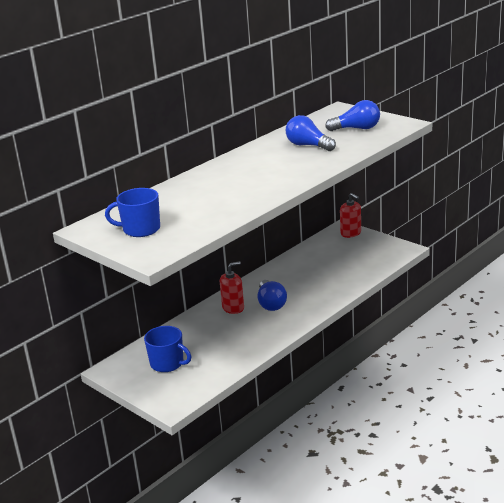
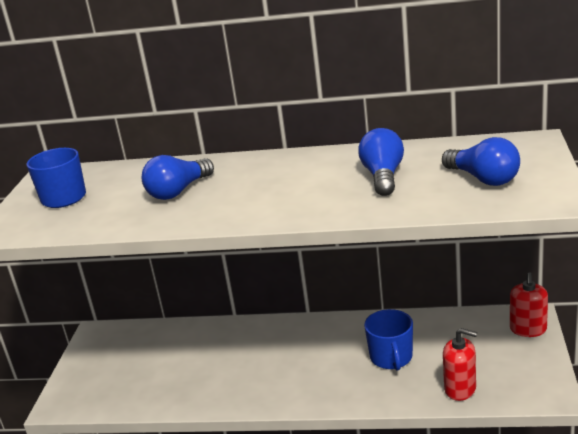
camera: 55 degrees right, 0 degrees up
blue mug [144,326,191,372] -> blue mug moved to [364,309,413,371]
red soap dispenser [220,261,244,314] -> red soap dispenser moved to [443,328,477,401]
blue light bulb [258,280,287,311] -> blue light bulb moved to [142,155,214,200]

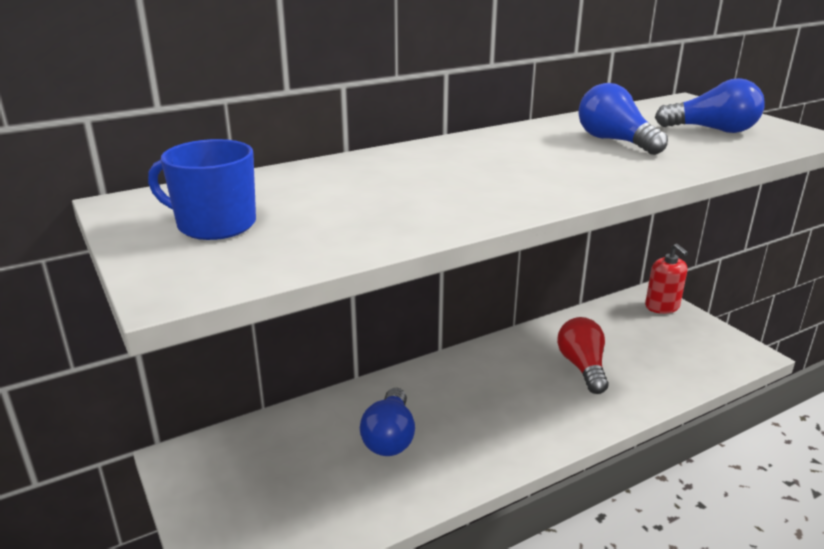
camera: 40 degrees left, 0 degrees up
blue light bulb [142,155,214,200] -> blue light bulb moved to [360,388,415,456]
blue mug [364,309,413,371] -> red light bulb [557,317,608,394]
red soap dispenser [443,328,477,401] -> none

